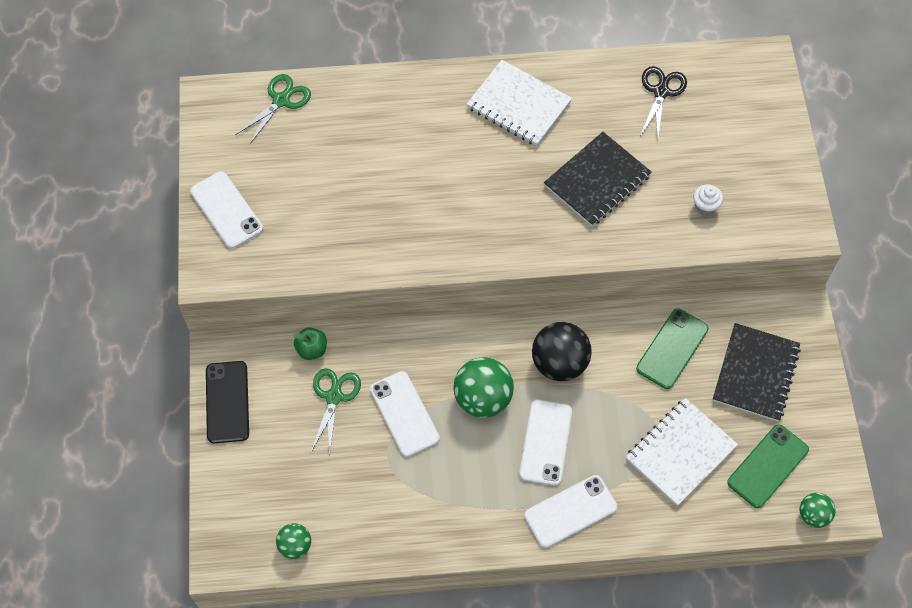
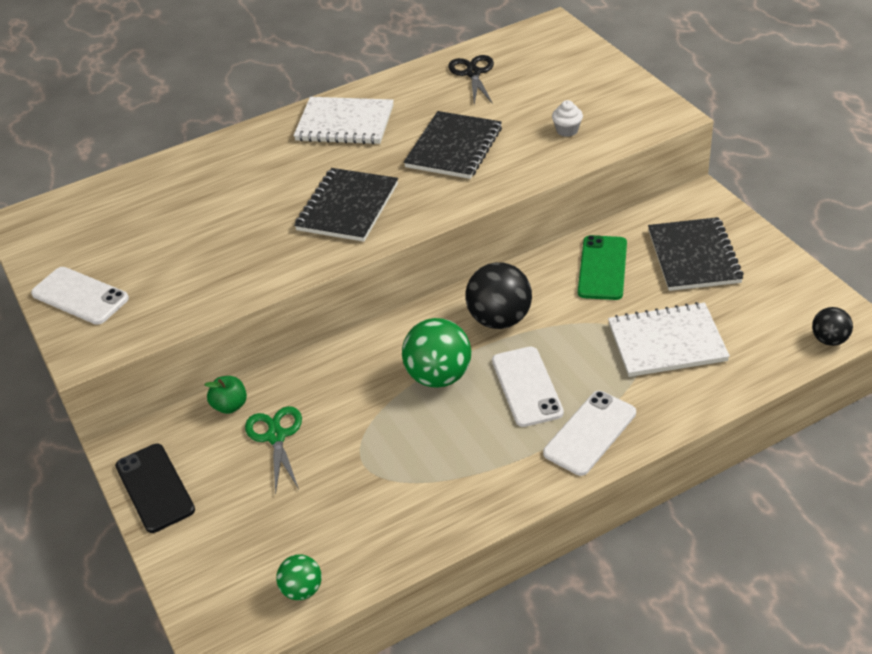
camera: 20 degrees left, 20 degrees down
green scissors [235,74,311,145] -> none
white phone [370,371,440,457] -> none
white notebook [626,398,738,506] -> white notebook turned 60 degrees clockwise [608,302,730,377]
green phone [727,424,809,508] -> none
green ball [800,493,836,528] -> black ball [812,307,853,346]
none -> black notebook [294,168,398,242]

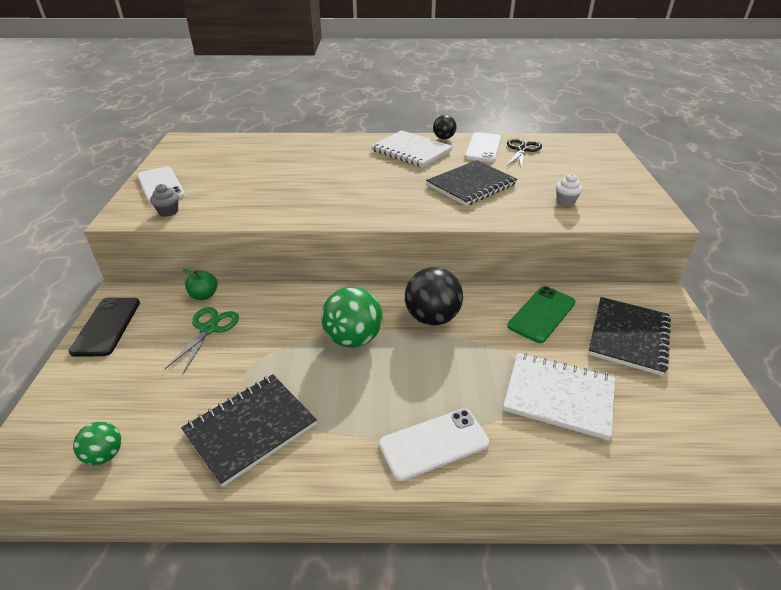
camera: 25 degrees right, 5 degrees down
black notebook [294,168,398,242] -> black notebook moved to [181,374,317,487]
white phone [492,347,564,427] -> white phone moved to [465,132,502,162]
black ball [812,307,853,346] -> black ball moved to [433,115,457,139]
none -> grey cupcake [150,184,179,217]

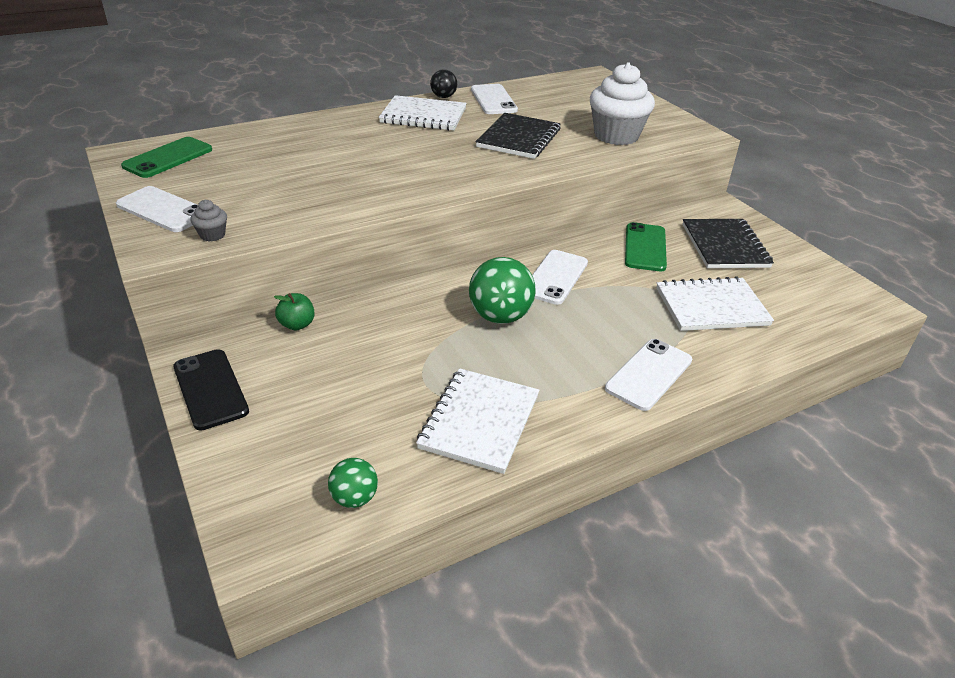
camera: 30 degrees left, 0 degrees up
green scissors [165,307,239,374] -> none
black notebook [181,374,317,487] -> white notebook [416,368,539,474]
black ball [405,267,463,326] -> white phone [532,250,588,305]
black scissors [507,138,542,168] -> none
white cupcake [556,174,583,205] -> white cupcake [590,62,655,145], size x2.38
none -> green phone [121,137,212,178]

